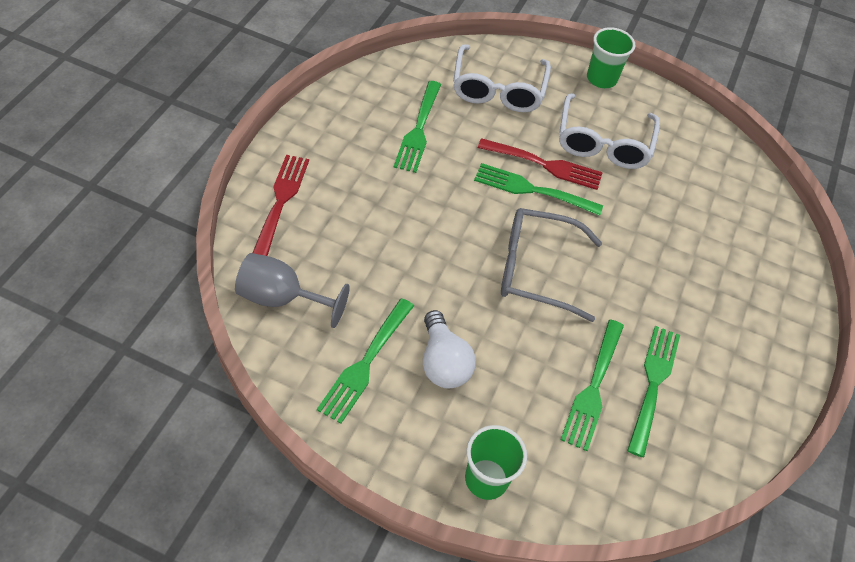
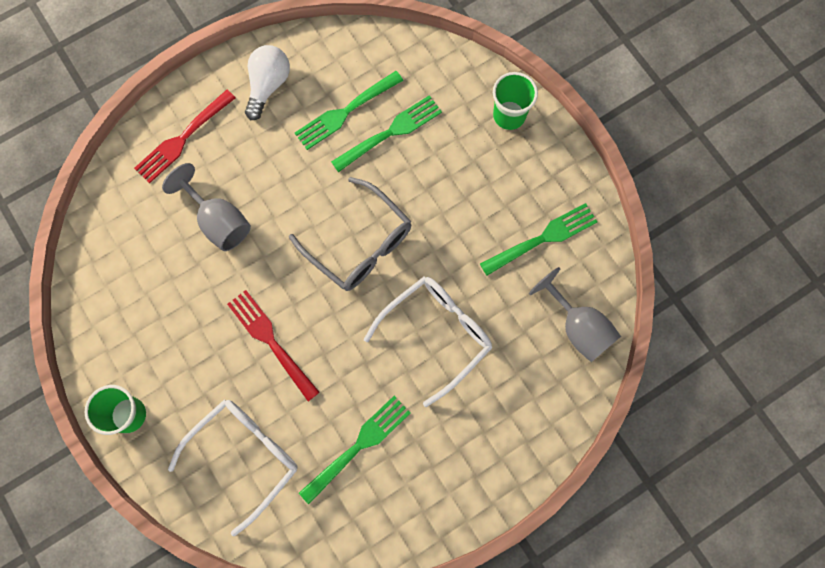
camera: 140 degrees left, 20 degrees up
red fork [253,155,309,256] -> red fork moved to [134,90,236,183]
white light bulb [423,310,476,389] -> white light bulb moved to [245,45,290,120]
green fork [474,163,603,216] -> none
white glasses [559,93,660,169] -> white glasses moved to [364,277,492,407]
none -> grey goblet [162,163,251,251]

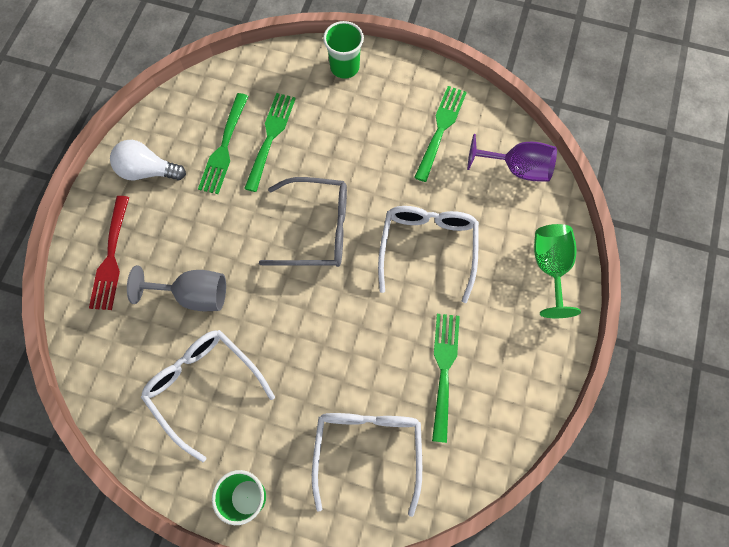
camera: 40 degrees left, 5 degrees down
red fork [227,290,320,401] -> none
white light bulb [245,45,290,120] -> white light bulb turned 60 degrees counterclockwise [110,140,186,180]
grey goblet [529,267,621,362] -> purple goblet [467,134,557,182]
none -> white glasses [141,330,275,462]
none -> green goblet [534,224,581,318]

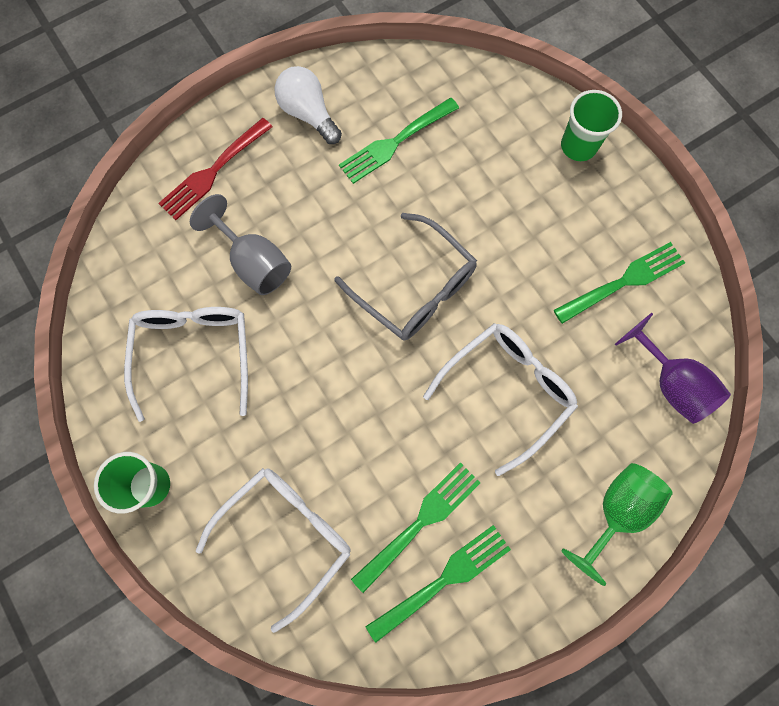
camera: 40 degrees right, 5 degrees up
green fork [244,93,296,192] -> green fork moved to [365,525,511,643]

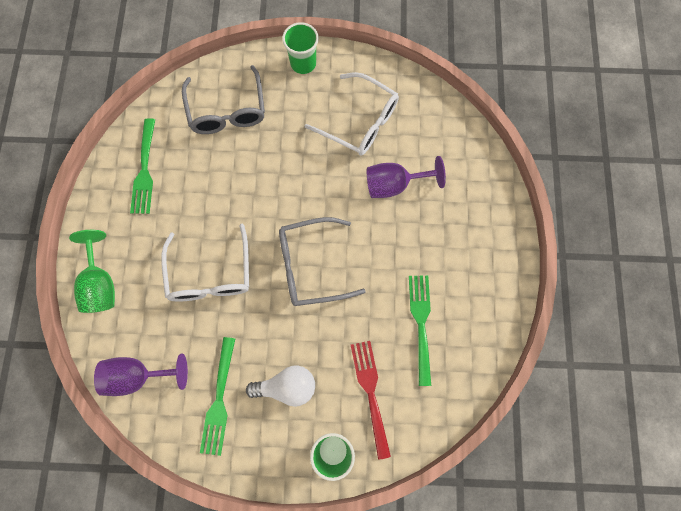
camera: 125 degrees right, 0 degrees up
red fork [158,118,273,220] -> red fork moved to [351,341,391,460]
grey goblet [190,194,291,295] -> purple goblet [367,156,446,198]
white glasses [196,468,351,633] -> grey glasses [182,65,265,134]
white light bulb [274,66,342,144] -> white light bulb moved to [246,365,315,407]
green fork [351,462,480,593] -> none

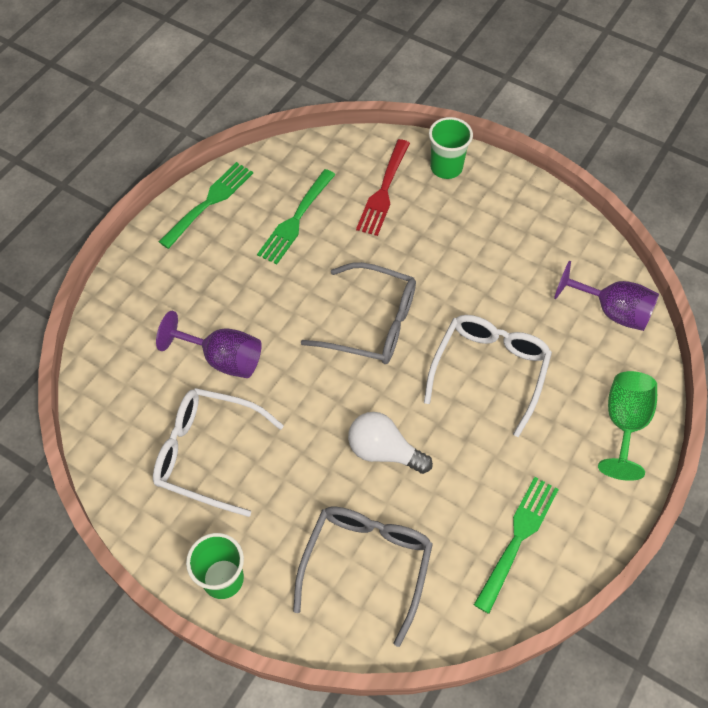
camera: 150 degrees left, 15 degrees down
green fork [200,337,235,456] -> green fork moved to [159,162,253,249]
white light bulb [246,365,315,407] -> white light bulb moved to [348,412,433,474]
white glasses [305,72,399,155] -> white glasses turned 45 degrees counterclockwise [153,388,284,517]

